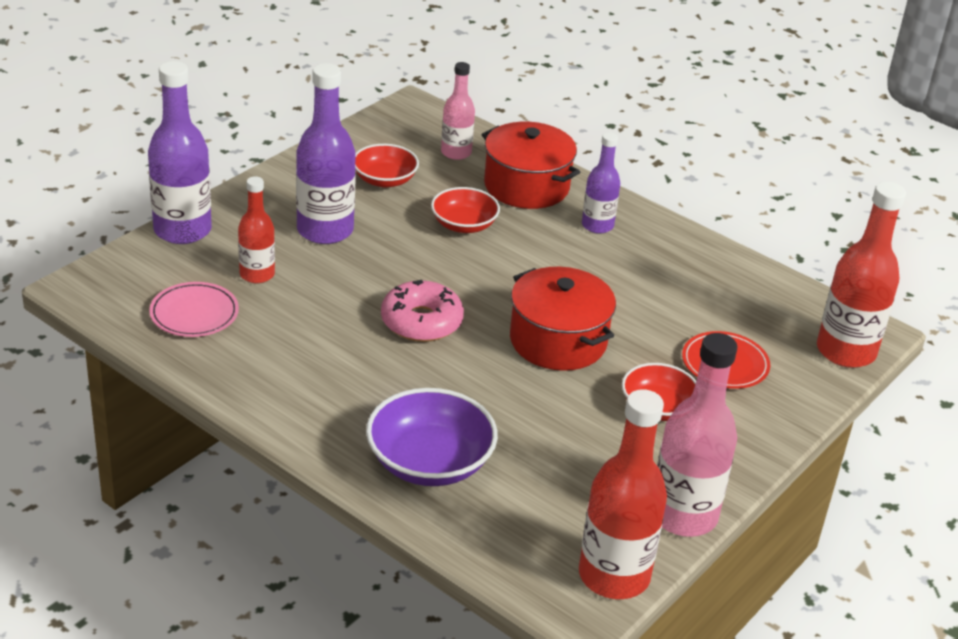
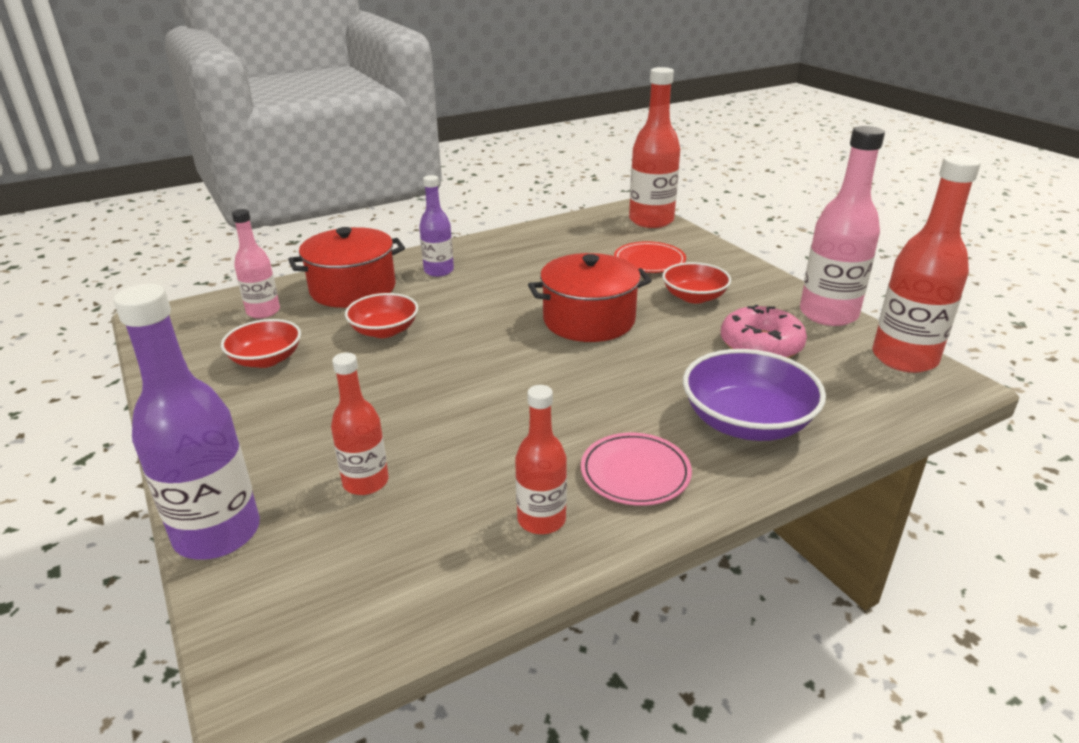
camera: 65 degrees left, 5 degrees down
pink plate [149,282,239,337] -> pink plate moved to [581,433,692,506]
purple bottle [296,63,356,244] -> none
pink donut [381,280,464,342] -> pink donut moved to [721,305,807,358]
none -> red bottle [515,385,567,534]

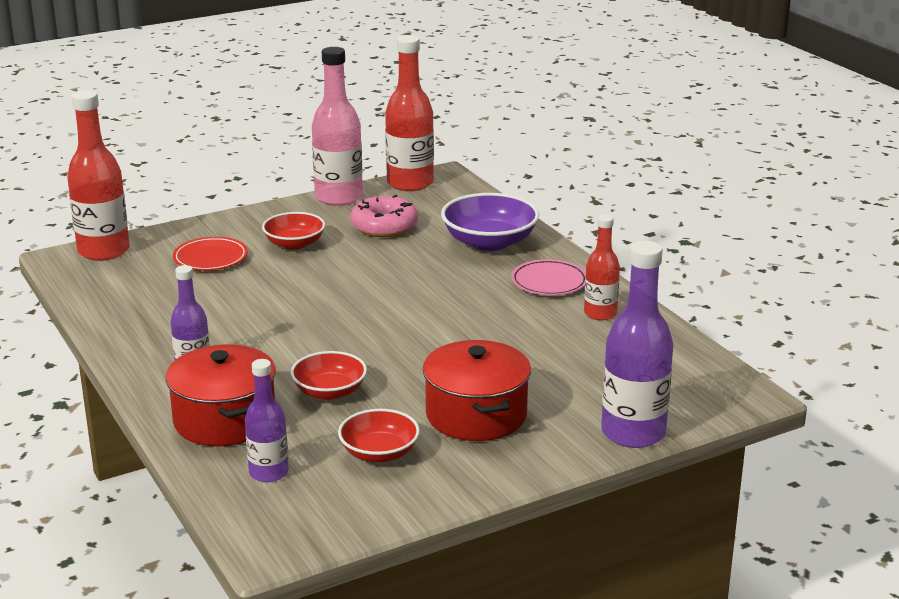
camera: 90 degrees left, 5 degrees down
pink bottle [232,209,280,319] -> purple bottle [245,359,289,482]
red bottle [331,352,389,495] -> none
red pot [528,253,652,342] -> red pot moved to [423,340,531,441]

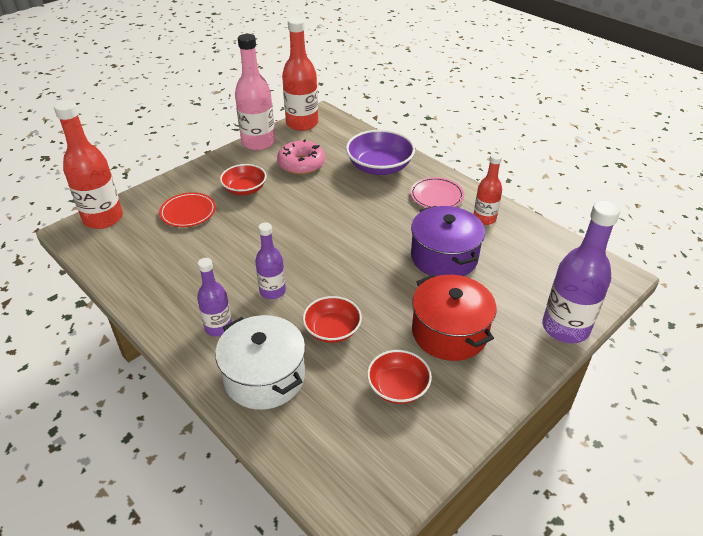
camera: 15 degrees left, 15 degrees up
red pot [166,344,276,446] -> white pot [215,315,305,410]
purple bottle [245,359,289,482] -> purple bottle moved to [255,223,286,299]
none -> purple pot [411,206,485,276]

